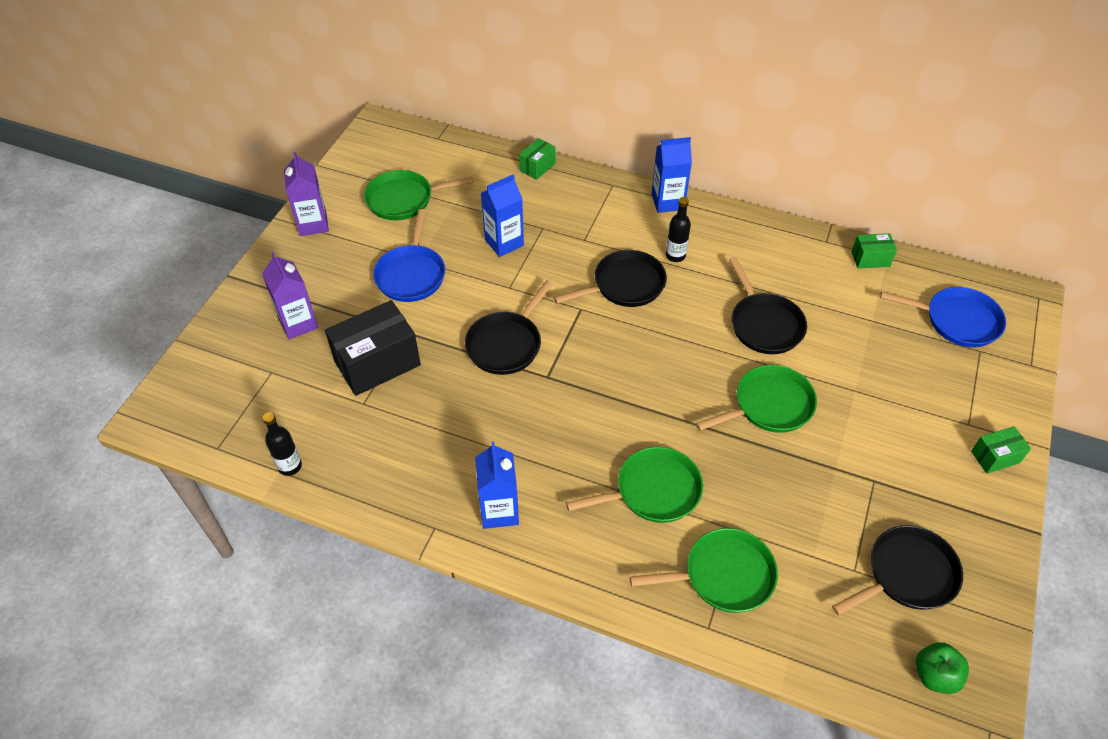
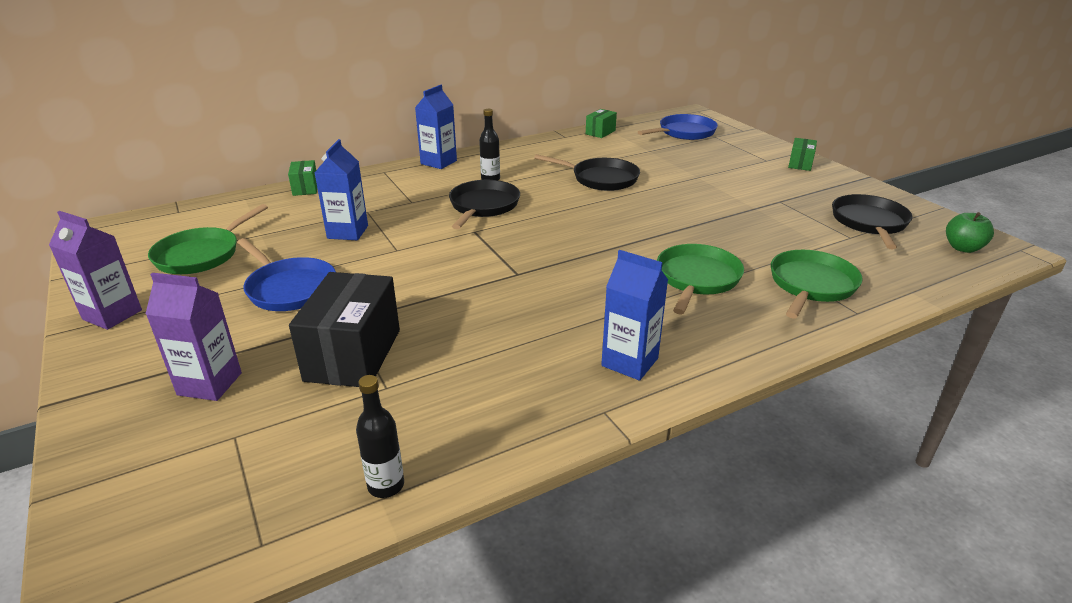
camera: 50 degrees left, 20 degrees down
black pan [465,280,553,375] -> none
green pan [696,365,817,433] -> none

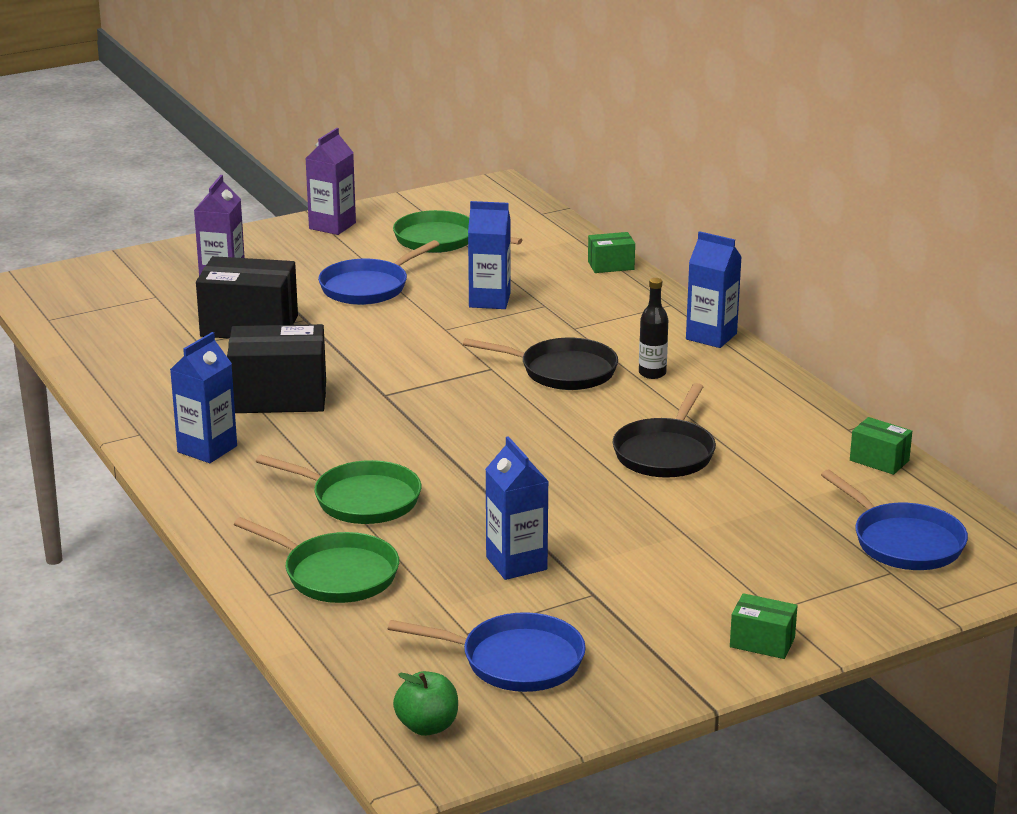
camera: 90 degrees right, 5 degrees down
black bottle [356,375,404,498] -> none
black pan [832,194,913,249] -> blue pan [388,612,586,692]
none -> black box [227,324,326,413]
none -> blue carton [485,436,549,580]

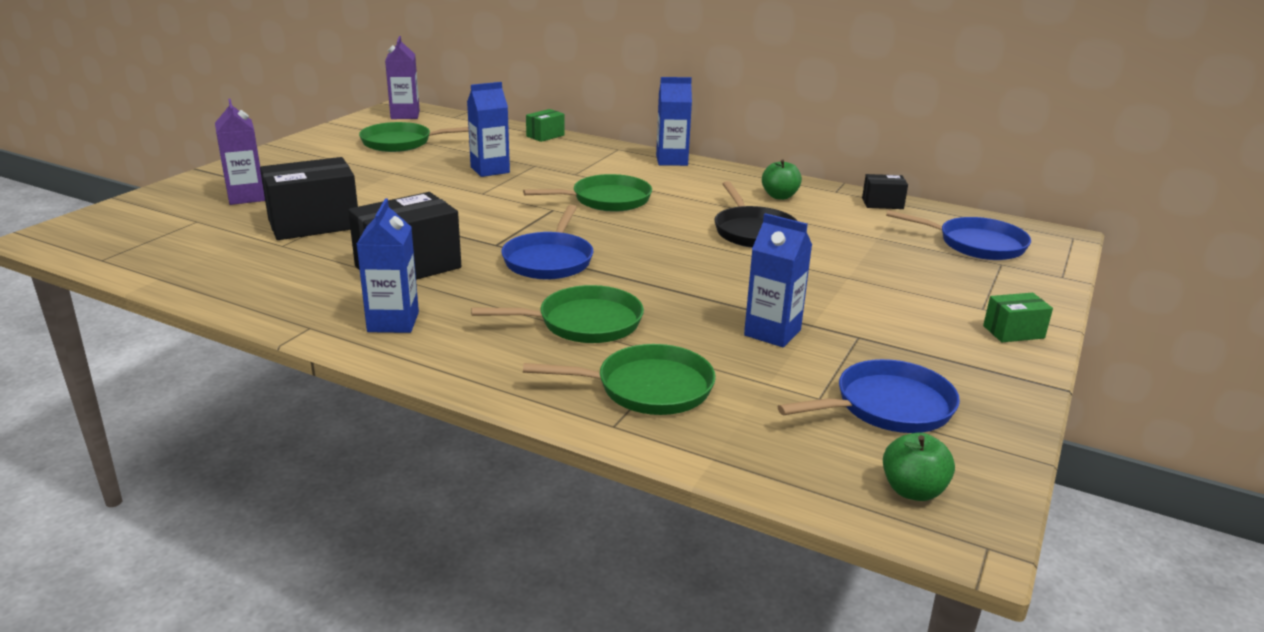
camera: 35 degrees left, 0 degrees up
purple carton [305,128,356,235] -> purple carton moved to [385,36,420,119]
blue pan [318,240,440,305] -> blue pan moved to [501,205,593,279]
black pan [463,338,618,390] -> green pan [523,174,652,211]
black bottle [639,278,668,379] -> none
green box [850,417,912,475] -> black box [862,174,908,209]
none -> green apple [762,159,802,200]

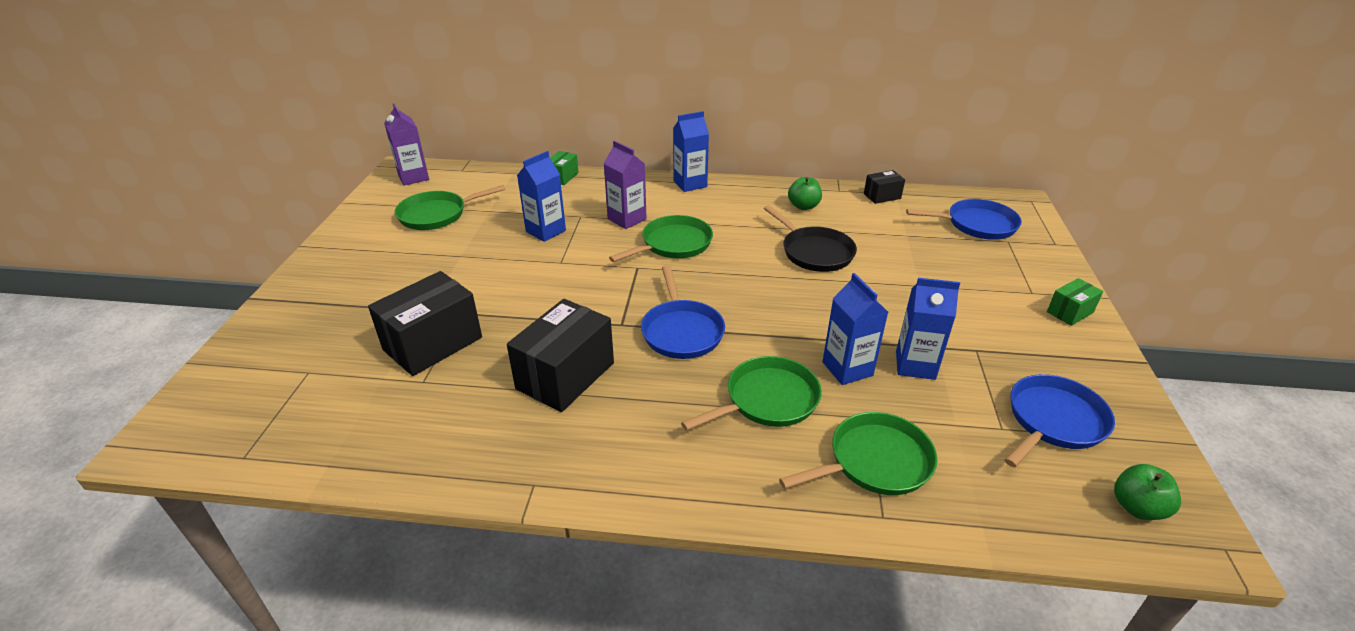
camera: 20 degrees left, 10 degrees up
purple carton [215,99,265,205] -> purple carton moved to [603,140,647,229]
blue carton [356,199,419,333] -> blue carton moved to [822,273,888,385]

